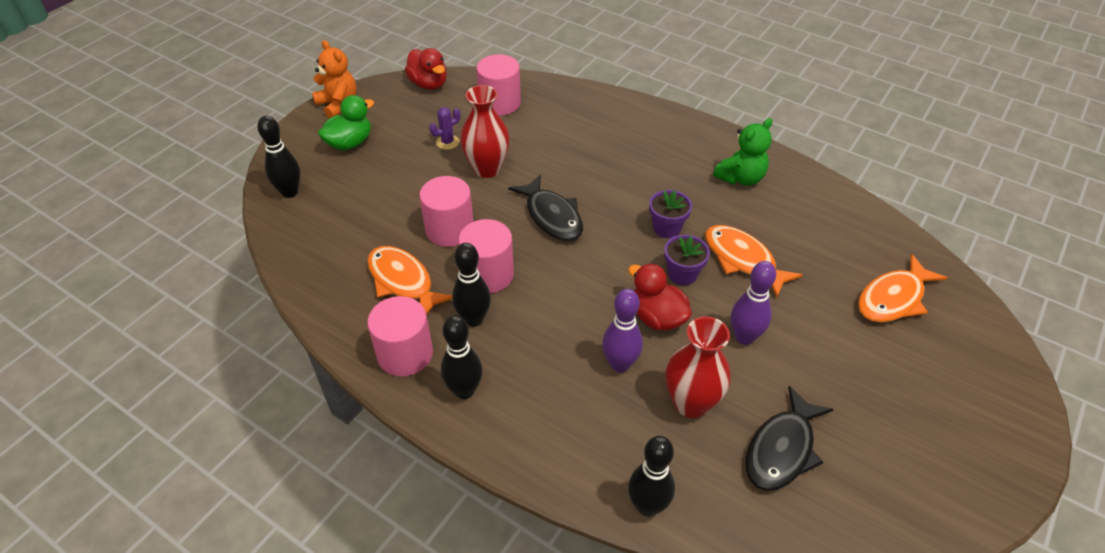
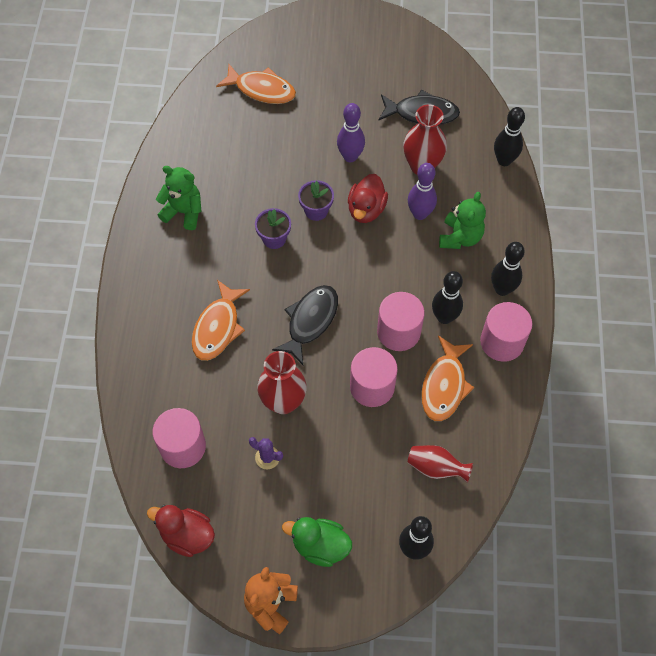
camera: 120 degrees left, 15 degrees up
red duck [405,48,447,90] -> red duck turned 90 degrees counterclockwise [147,505,215,557]
orange fish [705,225,803,298] -> orange fish moved to [192,280,250,361]
none -> red vase [408,445,473,483]
none -> green teddy bear [439,192,486,249]

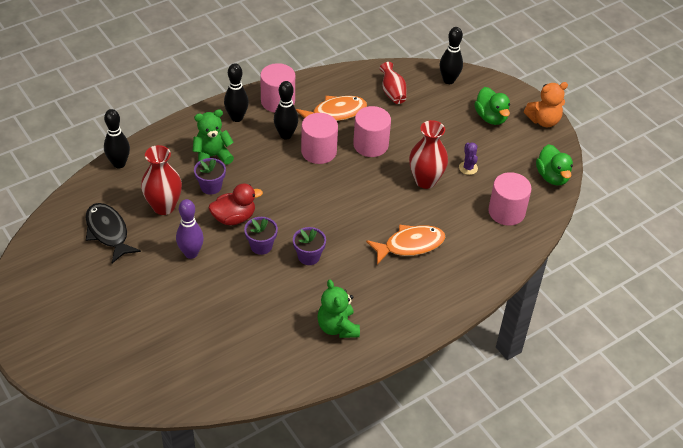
camera: 130 degrees left, 15 degrees down
red duck [147,505,215,557] -> green duck [536,144,573,185]
orange fish [216,64,296,104] -> none
black fish [272,285,338,365] -> none
purple bowling pin [408,163,437,220] -> purple flower pot [194,158,226,194]

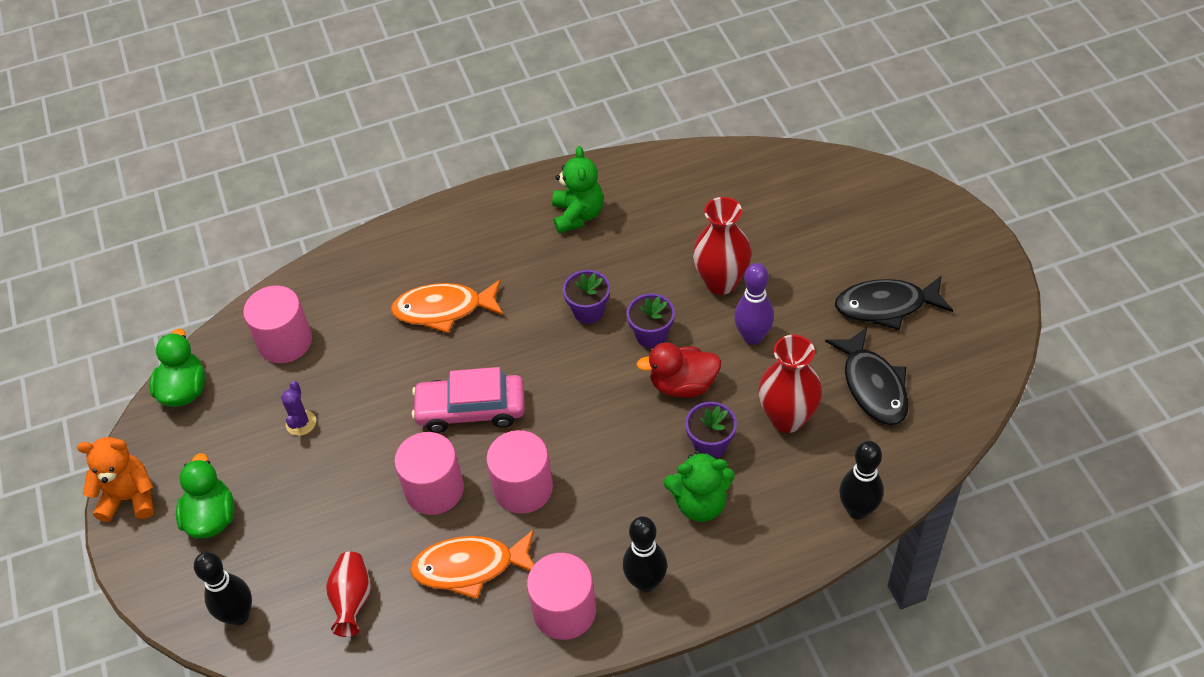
camera: 160 degrees left, 5 degrees up
black bowling pin [274,81,298,140] -> none
red vase [409,120,448,189] -> red vase moved to [693,197,752,295]
none -> pink car [412,367,525,433]
none -> black fish [835,275,953,330]

